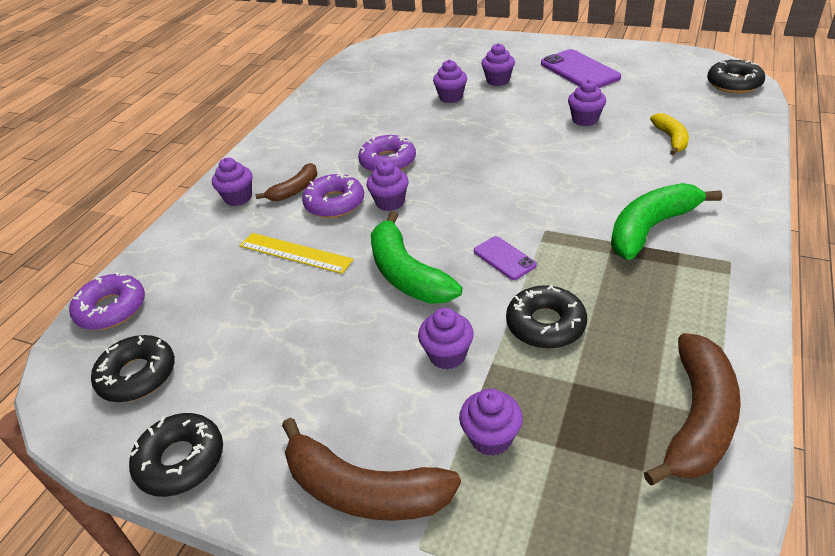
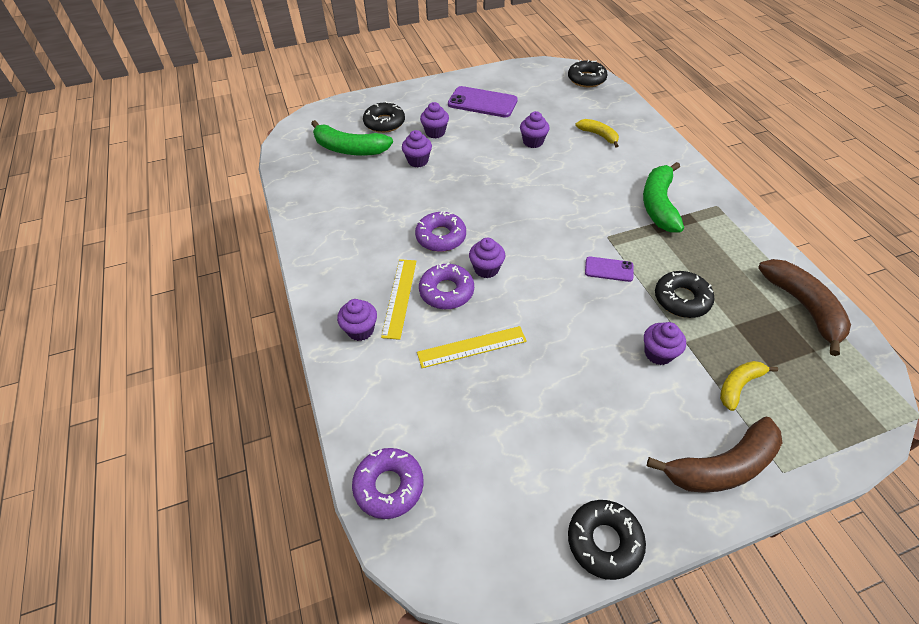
camera: 45 degrees left, 10 degrees up
black donut [91,335,175,402] -> black donut moved to [363,101,405,133]
brown banana [256,163,317,201] -> yellow ruler [381,259,416,340]
green banana [371,211,462,304] -> green banana moved to [311,120,393,156]
purple cupcake [459,388,523,456] -> yellow banana [720,361,778,411]

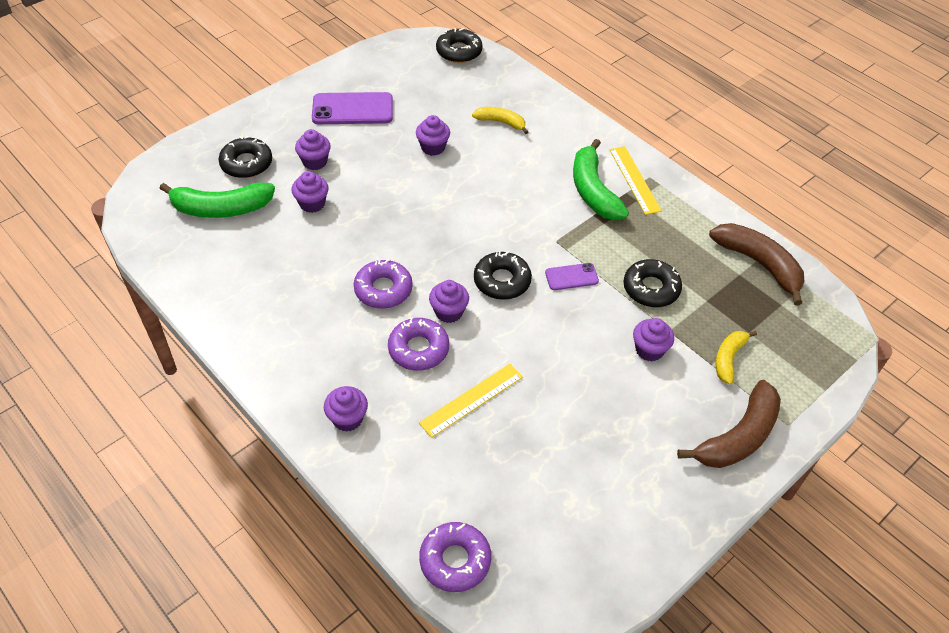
camera: 25 degrees left, 0 degrees up
yellow ruler [381,259,416,340] -> yellow ruler moved to [609,146,662,215]
black donut [568,500,646,580] -> black donut moved to [474,251,532,300]

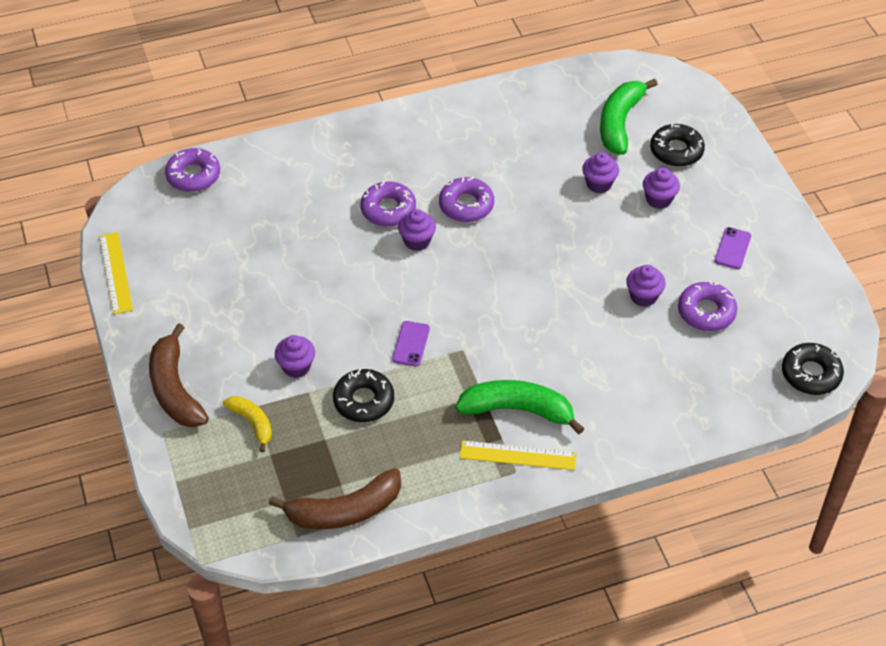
camera: 115 degrees right, 0 degrees up
purple phone [312,92,393,124] -> purple phone [715,227,751,269], size x0.54
purple cupcake [324,386,368,432] -> none
yellow ruler [419,364,523,438] -> yellow ruler moved to [100,232,133,314]
yellow banana [472,107,528,134] -> none
black donut [474,251,532,300] -> none
none -> purple donut [678,281,737,331]

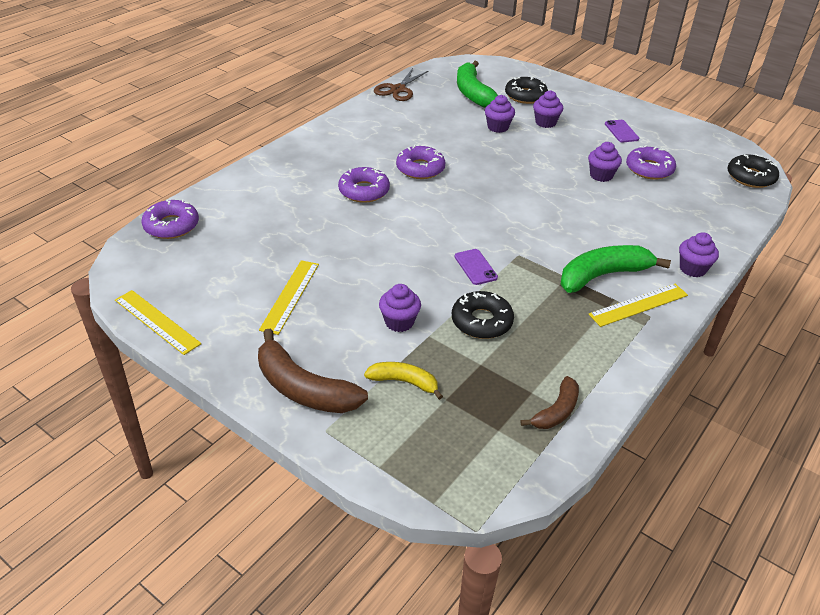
camera: 35 degrees left, 10 degrees down
brown banana [269,468,401,529] -> brown banana [521,376,579,429], size x0.58
purple cupcake [398,209,436,251] -> purple cupcake moved to [679,232,719,277]
none -> yellow ruler [259,260,319,335]
none -> brown scissors [374,68,428,101]

